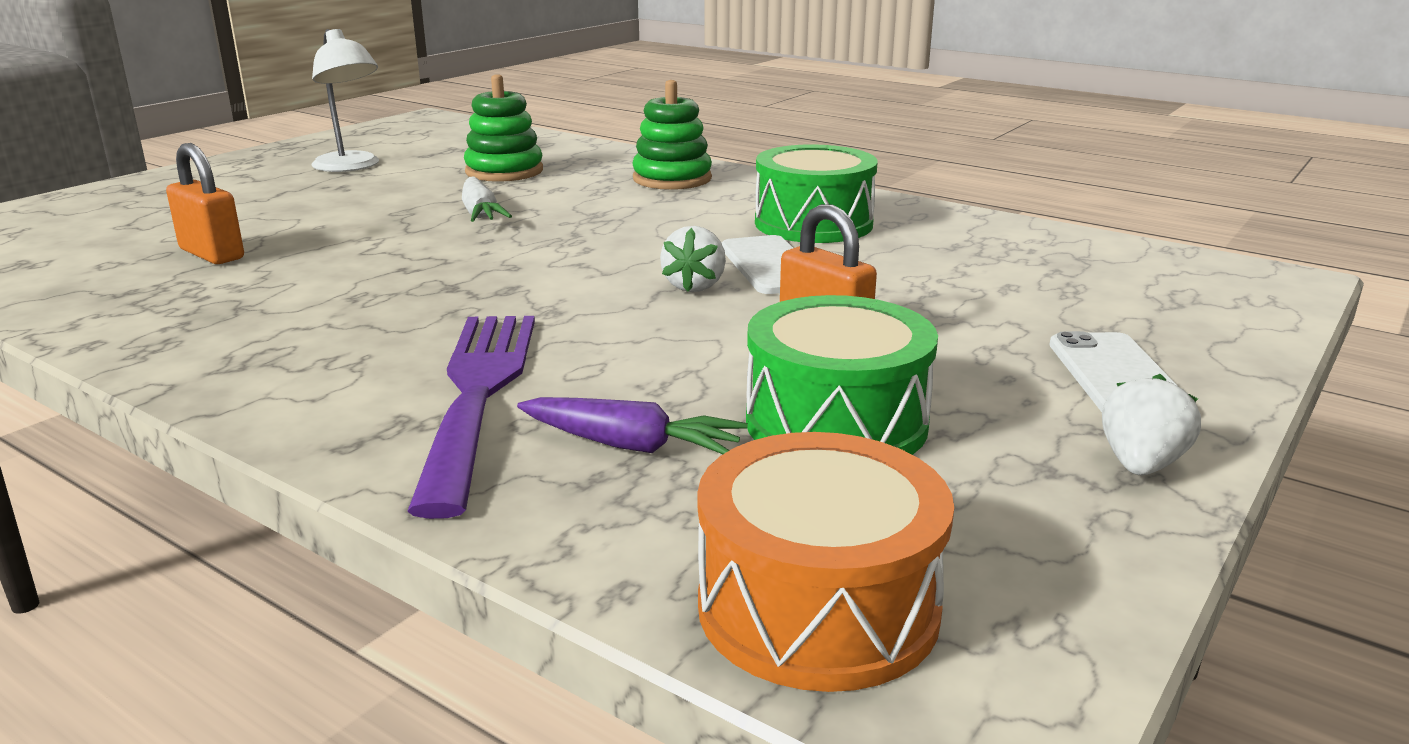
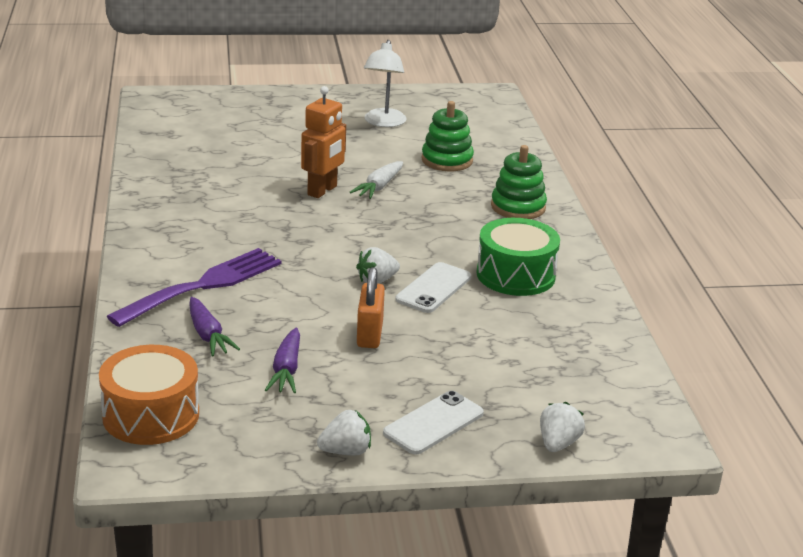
camera: 45 degrees right, 5 degrees up
orange padlock [166,143,244,264] -> none
green drum [746,295,938,455] -> purple carrot [265,328,300,393]
none -> orange robot [301,86,346,198]
none -> white strawberry [540,402,585,452]

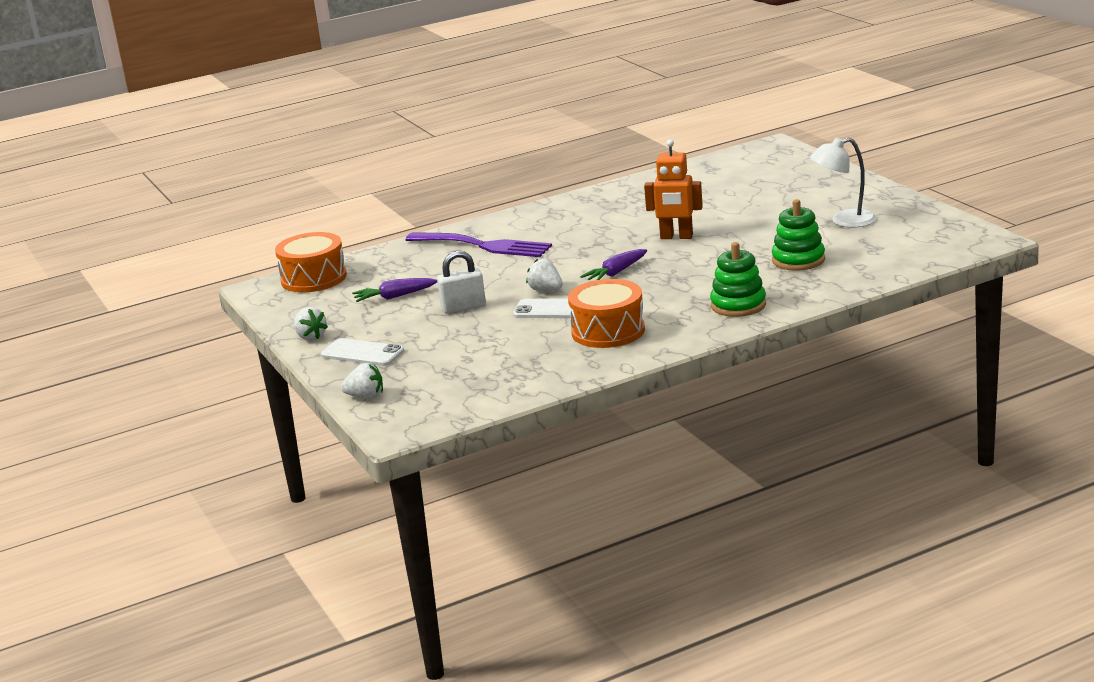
camera: 75 degrees right, 5 degrees down
purple carrot [189,297,240,356] -> purple carrot moved to [580,249,647,280]
white carrot [350,161,403,199] -> none
orange padlock [357,267,385,348] -> white padlock [437,251,486,314]
green drum [477,218,560,296] -> orange drum [568,279,645,348]

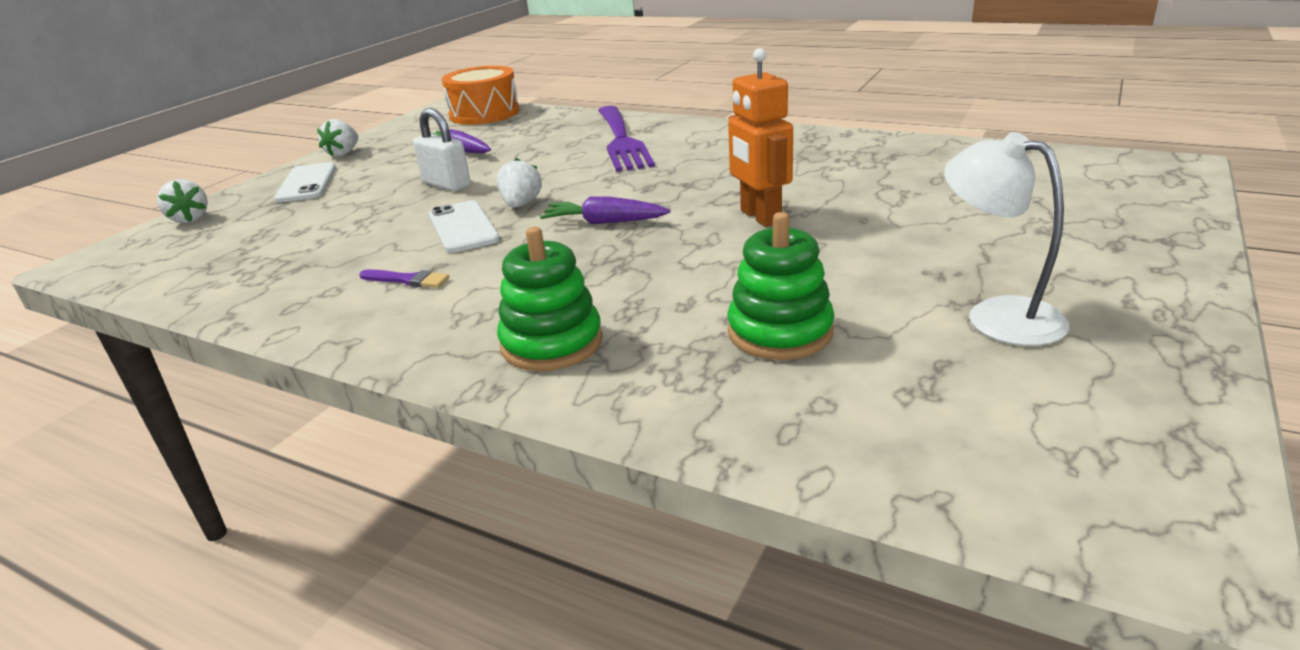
camera: 55 degrees right, 5 degrees up
orange drum [568,279,645,348] -> purple brush [359,270,449,288]

